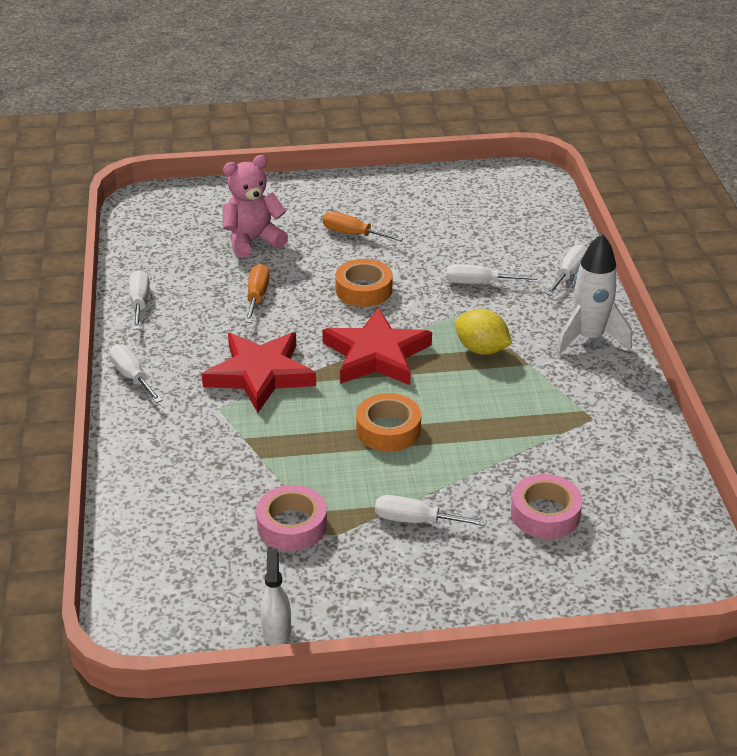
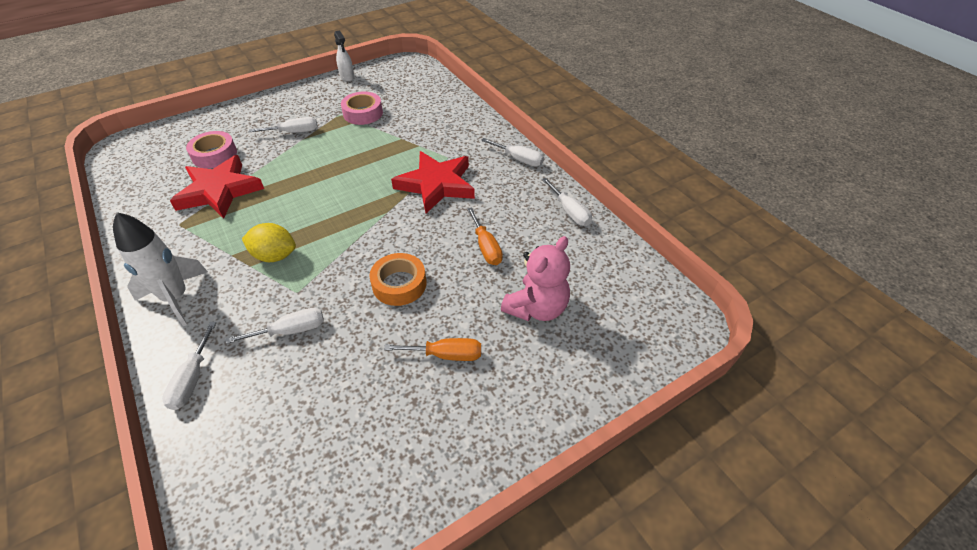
camera: 155 degrees right, 10 degrees up
red star [322,308,432,385] -> red star moved to [170,155,264,219]
orange tape [356,393,421,452] -> none

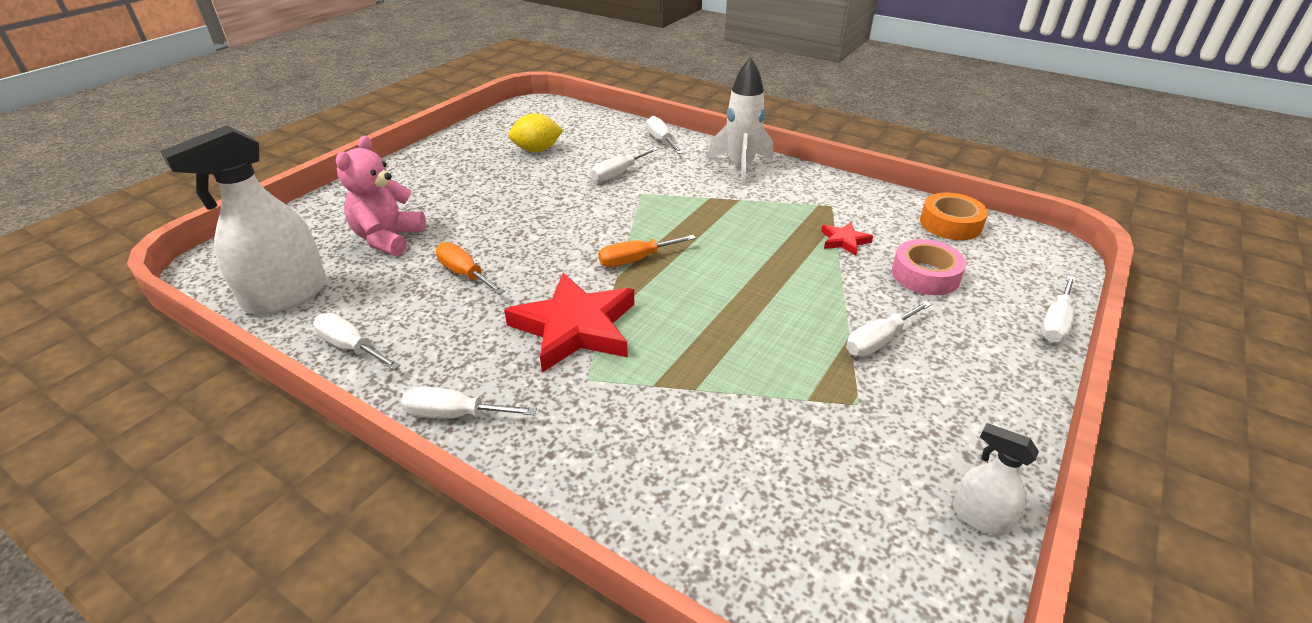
camera: 155 degrees right, 10 degrees down
red star [170,155,264,219] -> red star [821,222,873,256], size x0.46
yellow lemon [242,223,296,262] -> yellow lemon moved to [508,113,563,152]
pink tape [341,91,383,125] -> none
orange tape [369,253,426,306] -> orange tape moved to [920,192,988,240]
orange screwdriver [384,338,481,361] -> orange screwdriver moved to [598,235,696,267]
none -> white spray bottle [160,125,327,315]
none -> white screwdriver [1040,276,1076,343]

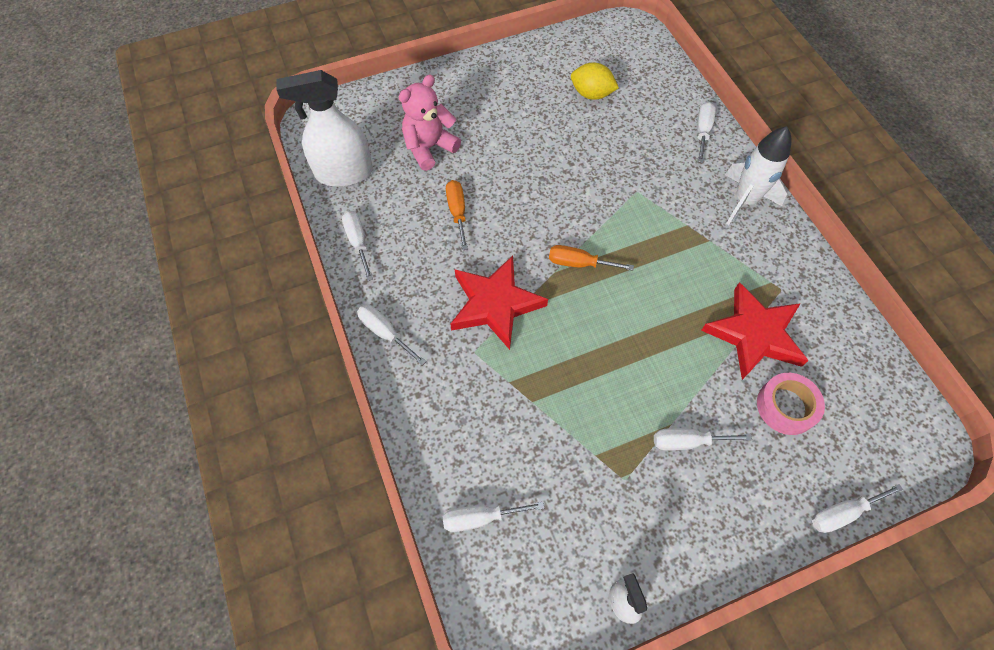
camera: 35 degrees right, 25 degrees up
white screwdriver [591,147,658,182] -> white screwdriver moved to [442,502,544,532]
red star [821,222,873,256] -> red star [701,282,809,380], size x2.19
orange tape [920,192,988,240] -> none

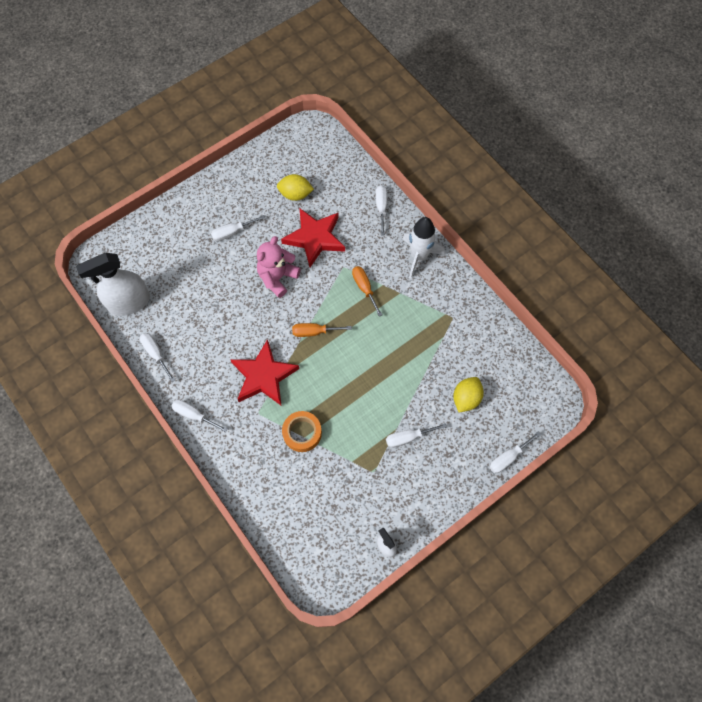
camera: 15 degrees left, 5 degrees up
pink teddy bear [399,74,461,171] -> pink teddy bear moved to [257,236,301,298]
white screwdriver [442,502,544,532] -> white screwdriver moved to [211,215,265,241]
orange screwdriver [446,180,468,250] -> orange screwdriver moved to [352,266,382,317]
red star [701,282,809,380] -> red star moved to [281,208,345,267]
pink tape [757,373,825,435] -> yellow lemon [453,377,484,413]
none -> orange tape [282,411,322,452]

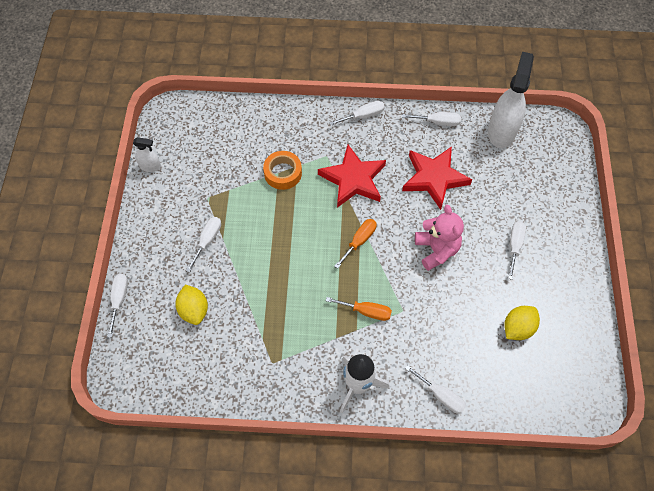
camera: 130 degrees right, 5 degrees down
red star [281,208,345,267] -> red star moved to [402,147,472,210]

